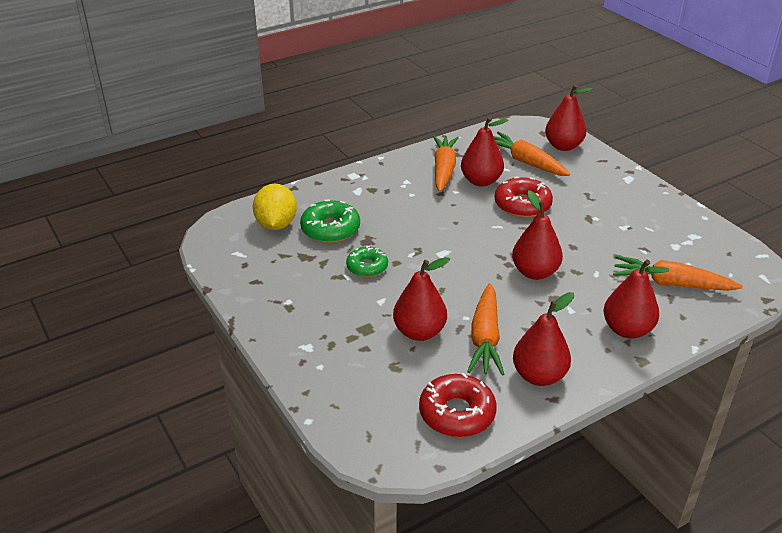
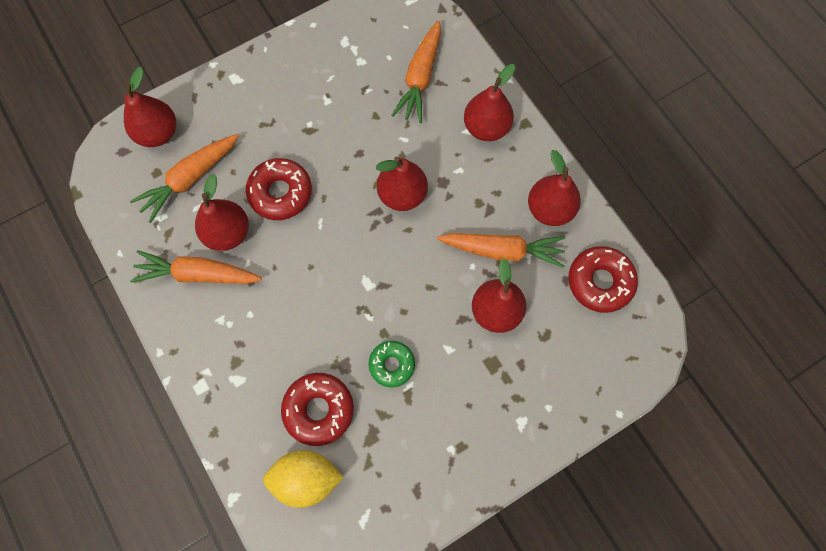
camera: 90 degrees left, 35 degrees up
green donut [300,200,360,243] -> red donut [281,373,354,446]

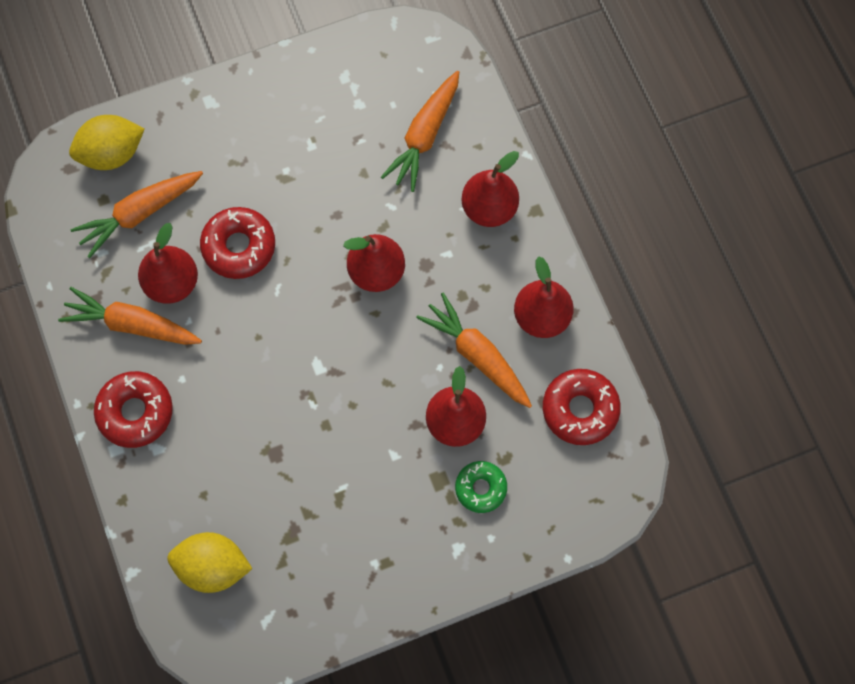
camera: 10 degrees right, 0 degrees up
red pear [124,67,176,147] -> yellow lemon [69,115,145,170]
red donut [281,373,354,446] -> red donut moved to [94,371,173,448]
green donut [368,341,415,387] -> green donut moved to [455,461,507,513]
orange carrot [437,233,566,268] -> orange carrot turned 150 degrees counterclockwise [416,293,532,408]

